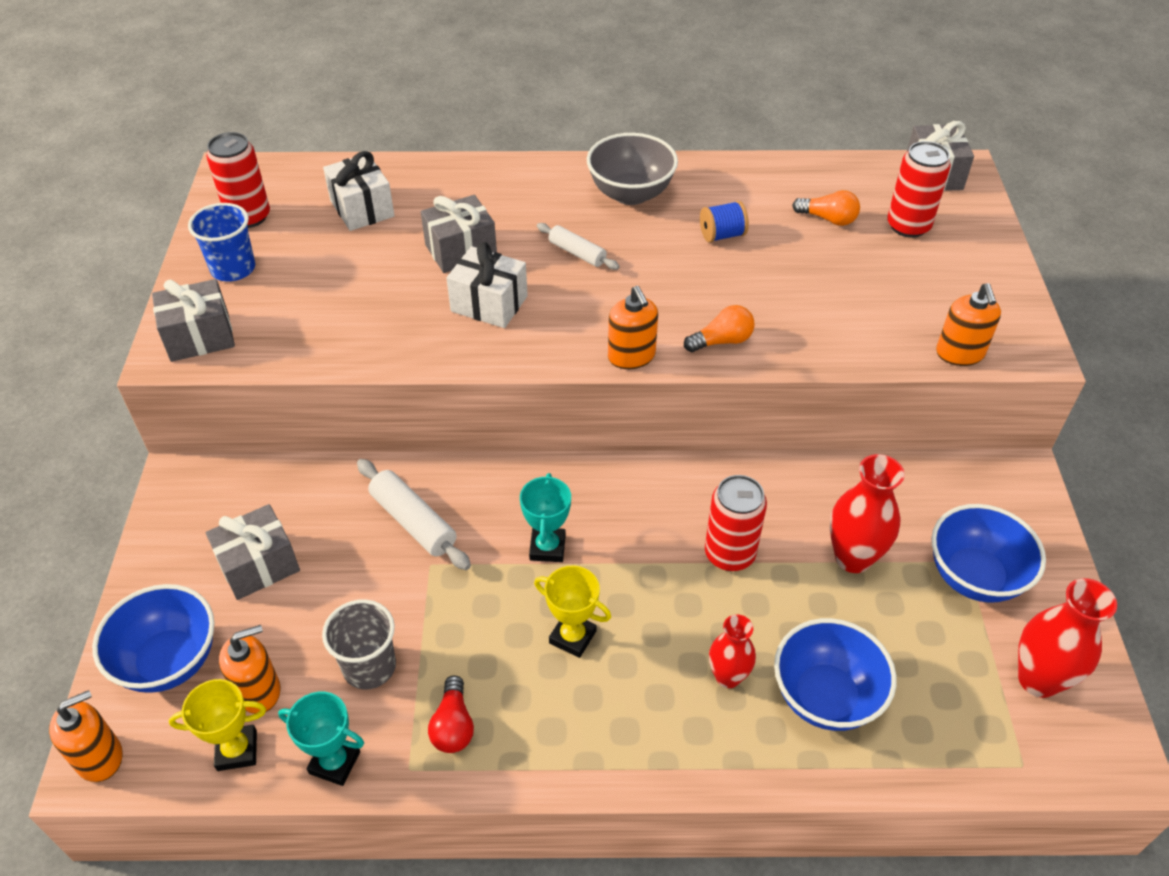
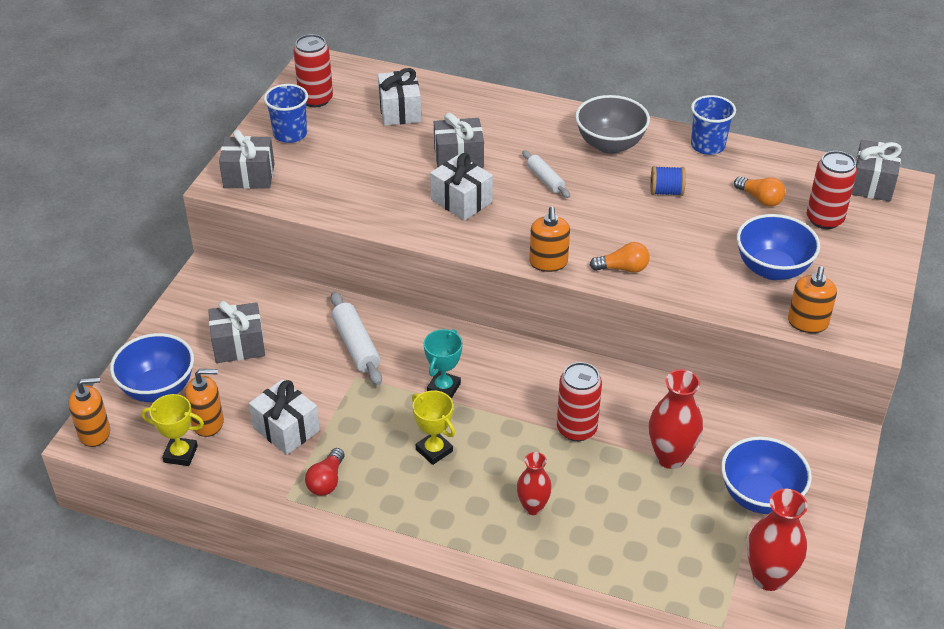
camera: 20 degrees right, 5 degrees down
turquoise trophy [278,692,364,786] -> none
grey cup [322,599,396,690] -> white gift [249,379,320,455]
blue bowl [774,618,897,731] -> blue bowl moved to [737,214,820,280]
none -> blue cup [691,95,736,155]

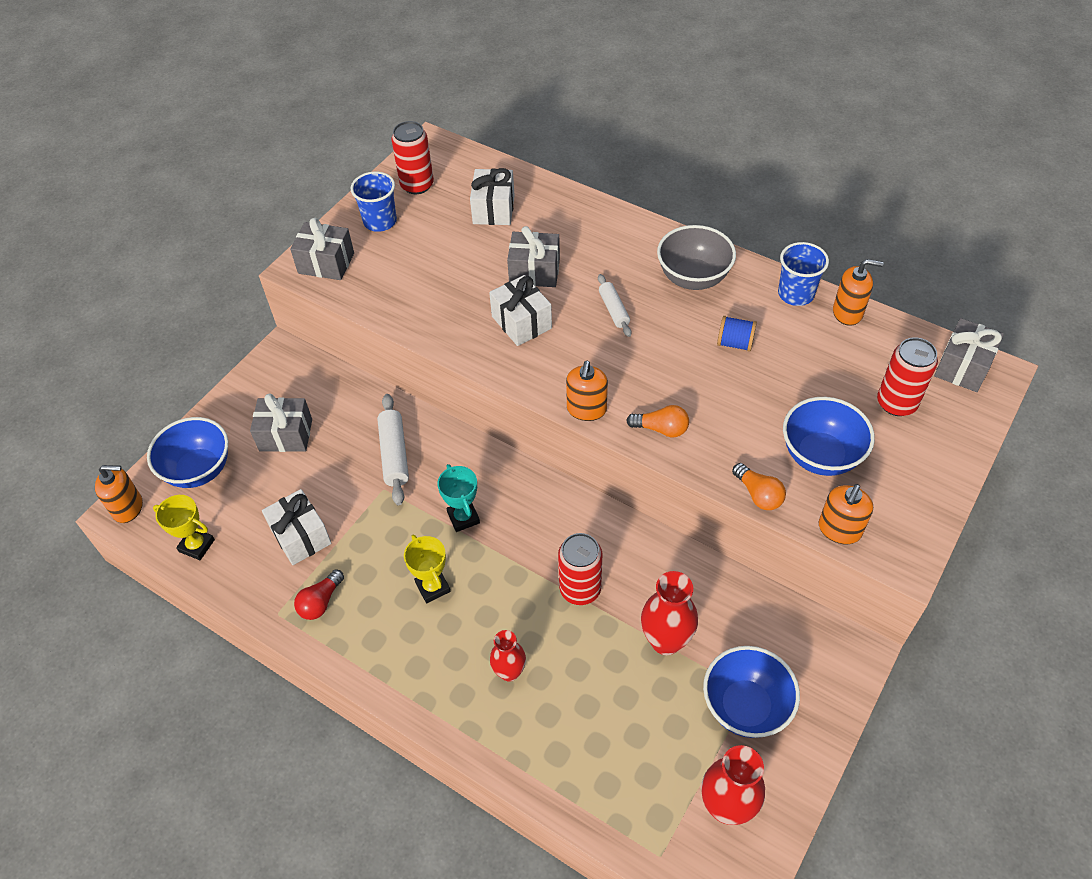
camera: 15 degrees right, 10 degrees up
orange soap dispenser [185,369,224,437] -> orange soap dispenser moved to [833,259,884,326]
turquoise trophy [424,329,463,399] -> turquoise trophy turned 60 degrees counterclockwise [437,464,480,532]
orange light bulb [734,177,786,207] -> orange light bulb moved to [732,463,786,510]

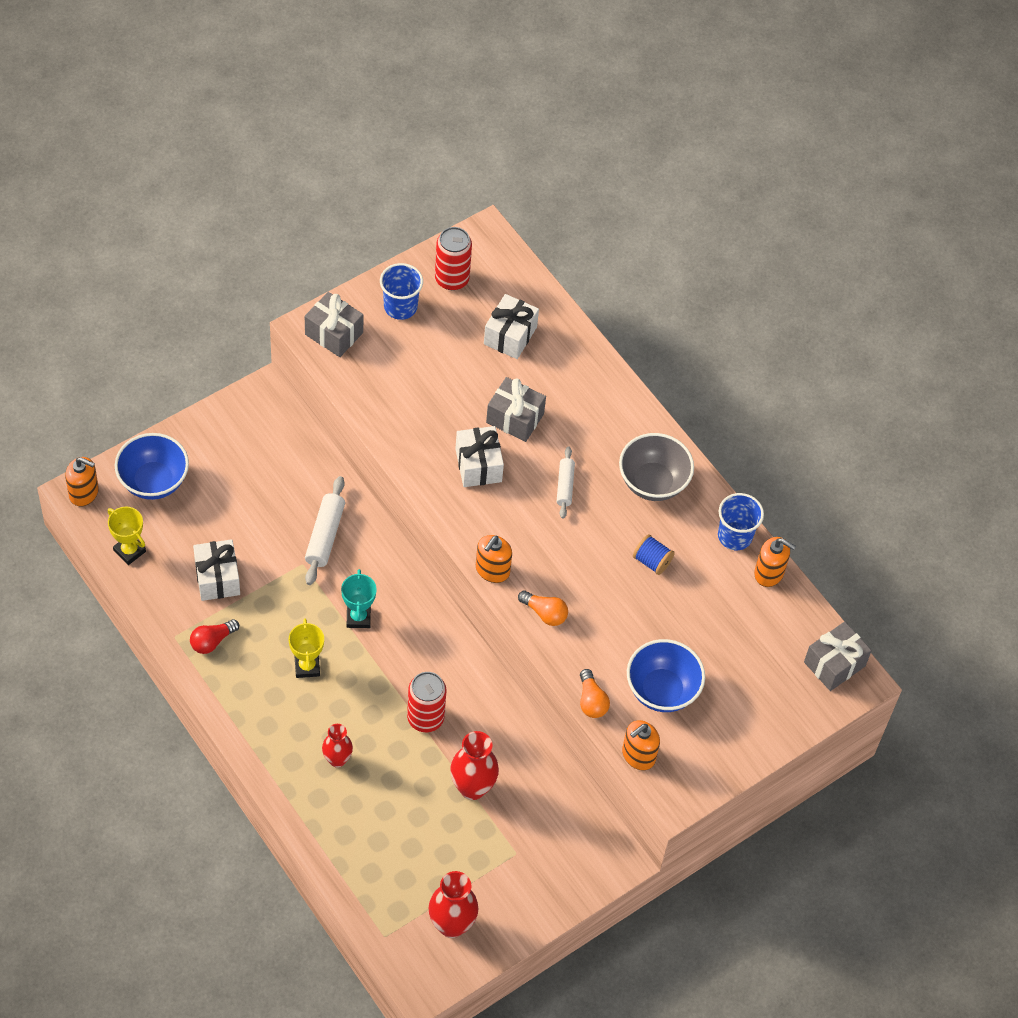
camera: 15 degrees right, 5 degrees up
grey gift [250,393,312,452] -> none
blue bowl [703,646,800,738] -> none
red can [877,337,938,416] -> none

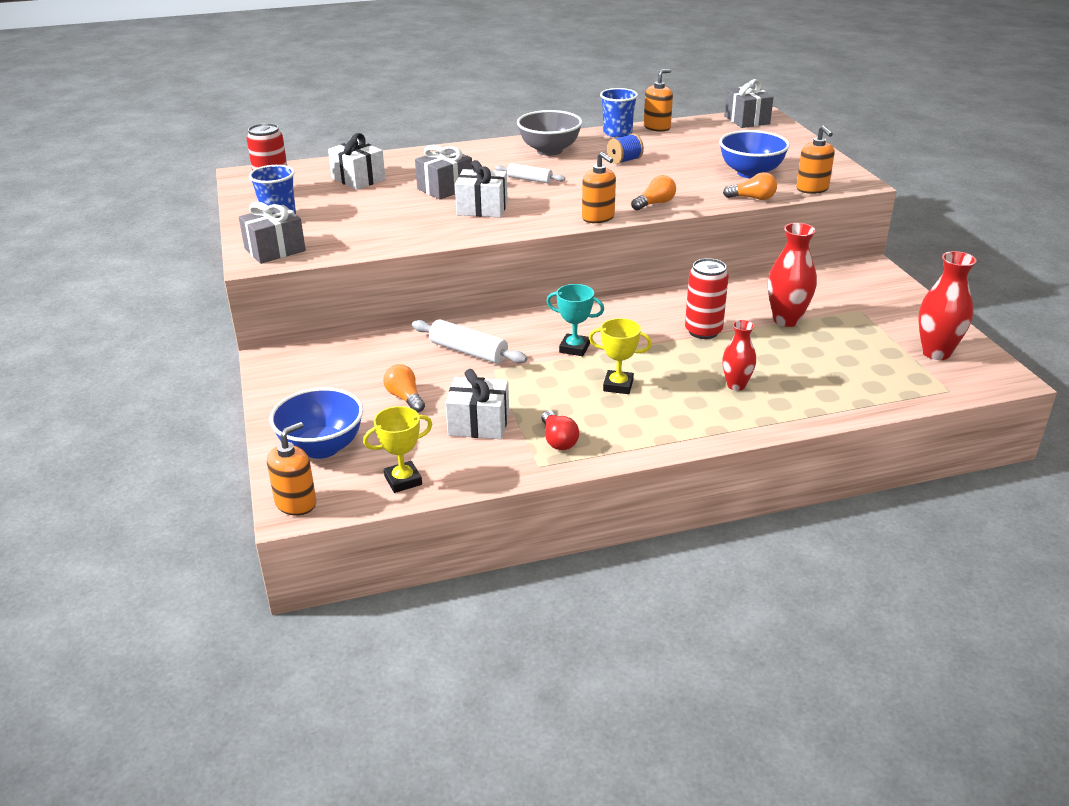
camera: 65 degrees left, 25 degrees down
none -> orange light bulb [383,364,425,413]

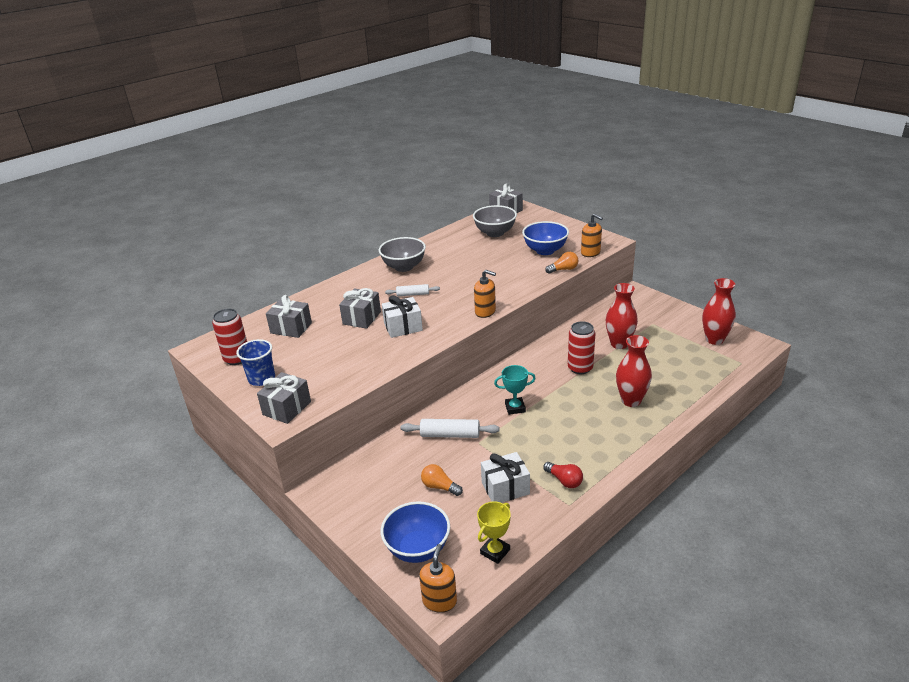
camera: 25 degrees left, 0 degrees up
white gift [328,133,385,190] -> grey gift [266,295,312,338]
yellow trophy [589,318,652,394] -> none
blue cup [600,88,638,137] -> none
blue spool [607,134,644,164] -> none
orange light bulb [631,175,676,210] -> none
orange soap dispenser [644,69,673,132] -> none
red vase [722,320,756,391] -> red vase [616,335,652,407], size x1.57
none -> grey bowl [473,205,517,237]

